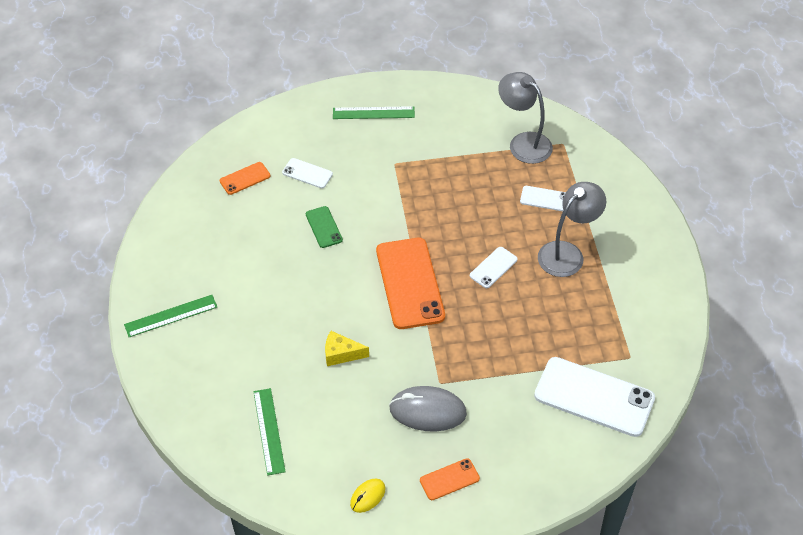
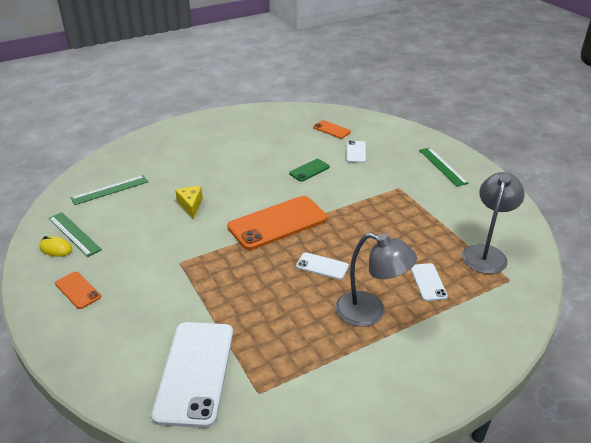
camera: 70 degrees right, 15 degrees down
green ruler [124,295,217,337] -> green ruler moved to [48,212,102,257]
grey mouse [389,386,467,432] -> none

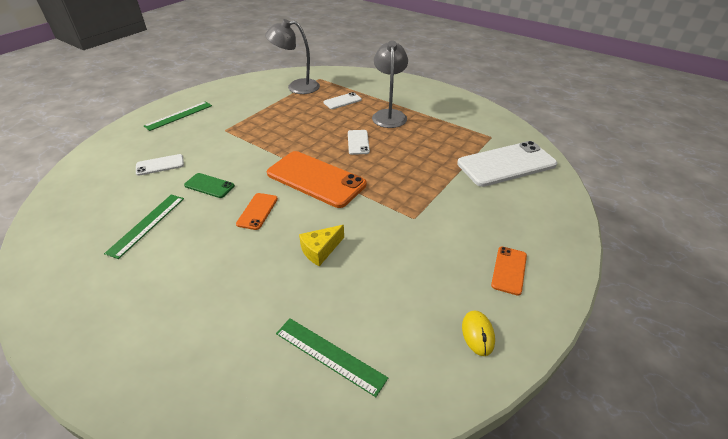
camera: 115 degrees left, 5 degrees up
green ruler [48,212,102,257] -> green ruler moved to [104,195,184,259]
orange phone [313,120,351,139] -> orange phone moved to [236,193,278,230]

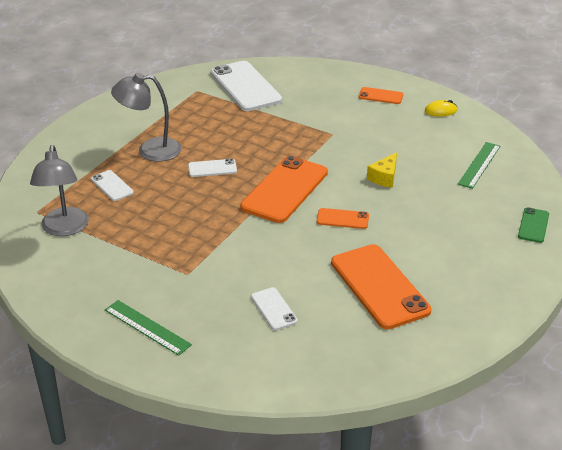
camera: 95 degrees left, 5 degrees down
green ruler [104,195,184,259] -> orange phone [331,244,431,329]
green phone [184,173,235,198] -> green phone moved to [518,207,549,243]
yellow cheese [299,225,344,266] -> yellow cheese turned 75 degrees clockwise [367,153,397,188]

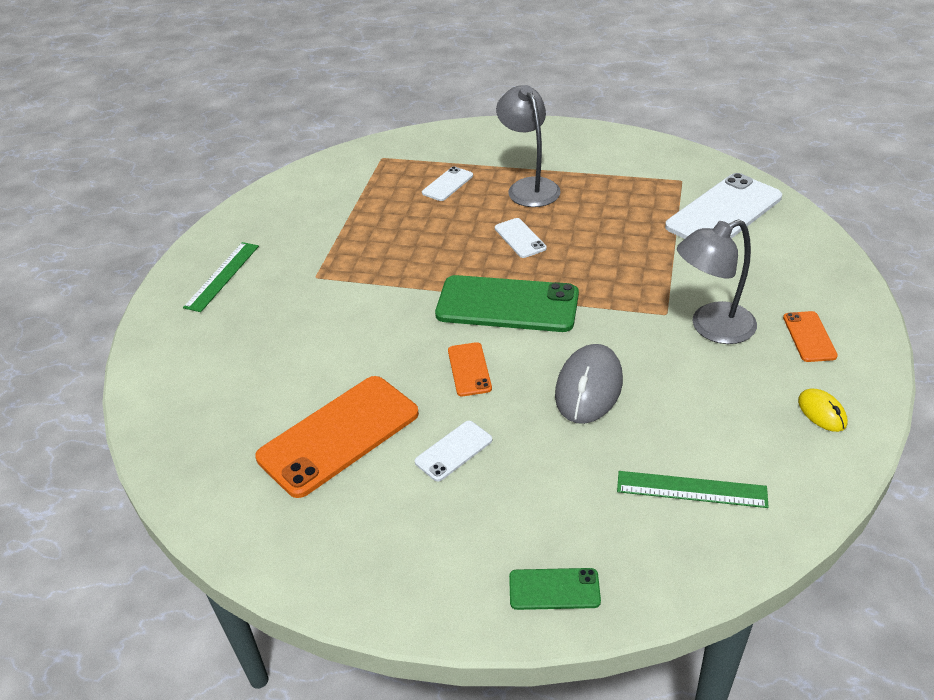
camera: 75 degrees right, 5 degrees up
grey lamp [30,145,89,236] -> grey lamp moved to [677,219,757,344]
orange phone [240,156,328,223] -> green phone [435,275,579,332]
white phone [251,287,298,330] -> white phone moved to [414,421,492,481]
yellow cheese [367,153,397,188] -> grey mouse [555,344,623,424]

